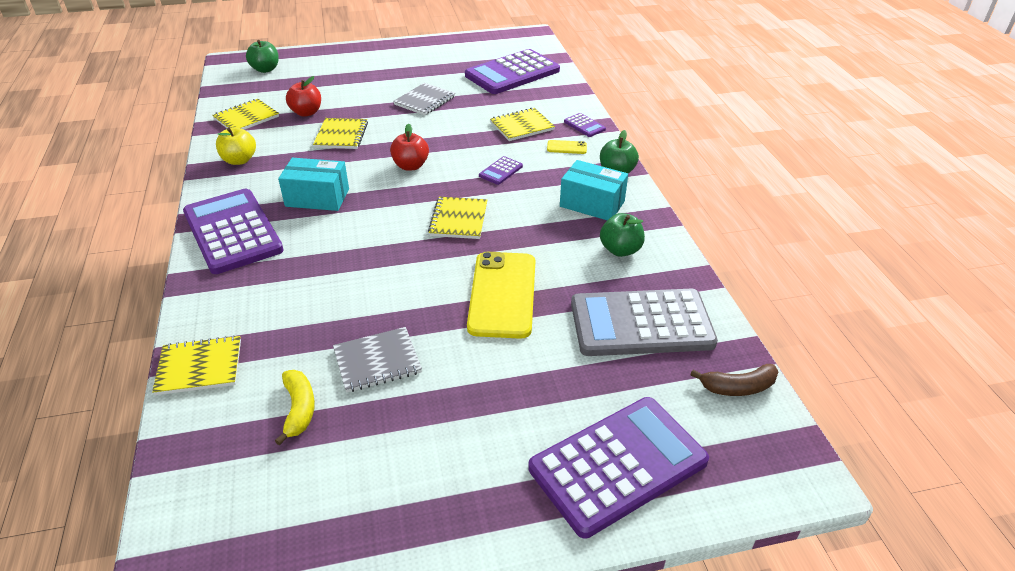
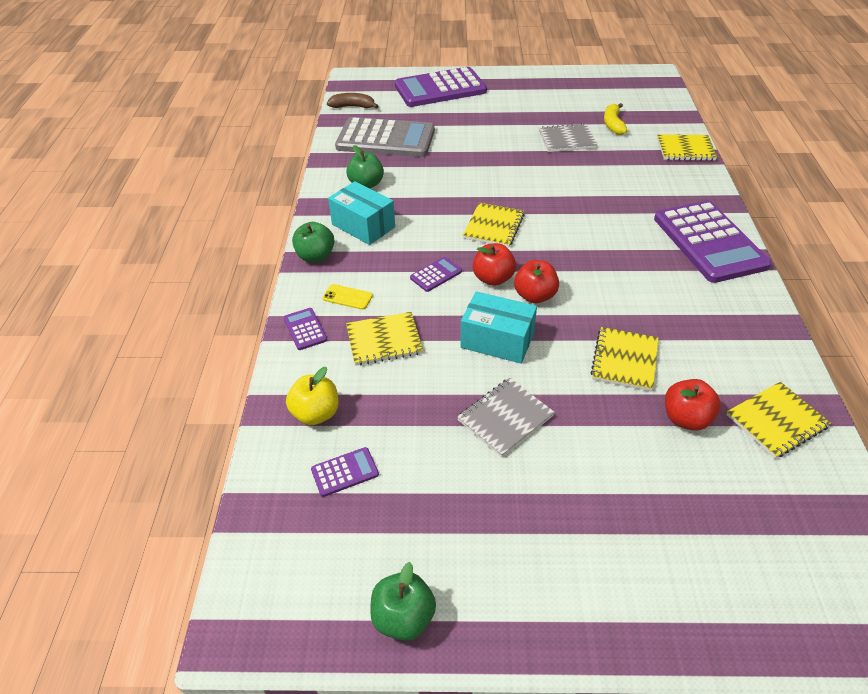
camera: 165 degrees left, 5 degrees up
yellow apple [216,127,256,165] -> yellow apple moved to [286,367,339,425]
green apple [246,40,279,73] -> green apple moved to [370,562,436,641]
turquoise box [278,158,349,211] -> turquoise box moved to [461,291,537,364]
purple calculator [465,49,560,94] -> purple calculator [311,447,379,497], size x0.41
yellow phone [467,252,535,339] -> none
none -> red apple [473,243,516,286]

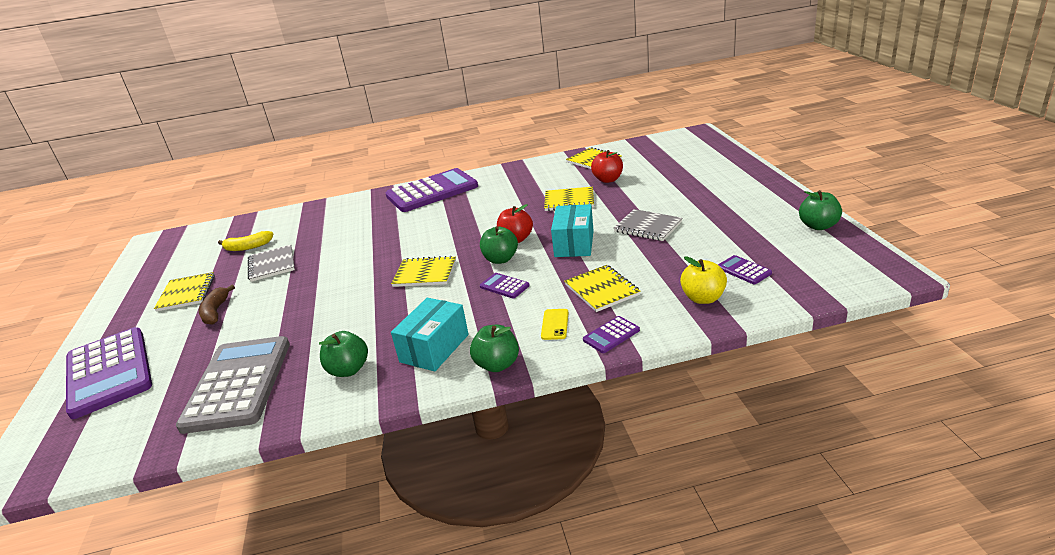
camera: 100 degrees left, 15 degrees down
brown banana [327,93,379,109] -> brown banana moved to [199,285,235,325]
red apple [473,243,516,286] -> green apple [480,226,518,264]
yellow notebook [657,134,717,161] -> yellow notebook moved to [154,272,215,312]

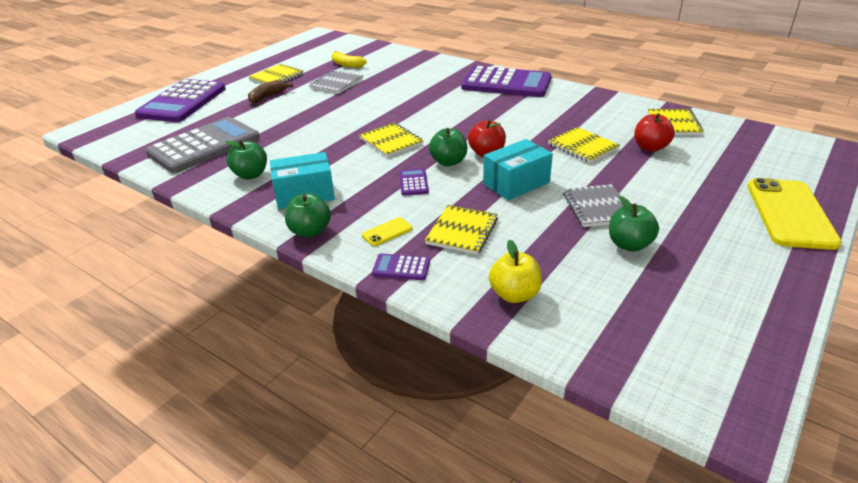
camera: 45 degrees right, 5 degrees up
purple calculator [718,255,772,284] -> none
green apple [799,190,842,230] -> green apple moved to [609,196,659,252]
none -> yellow phone [748,178,842,250]

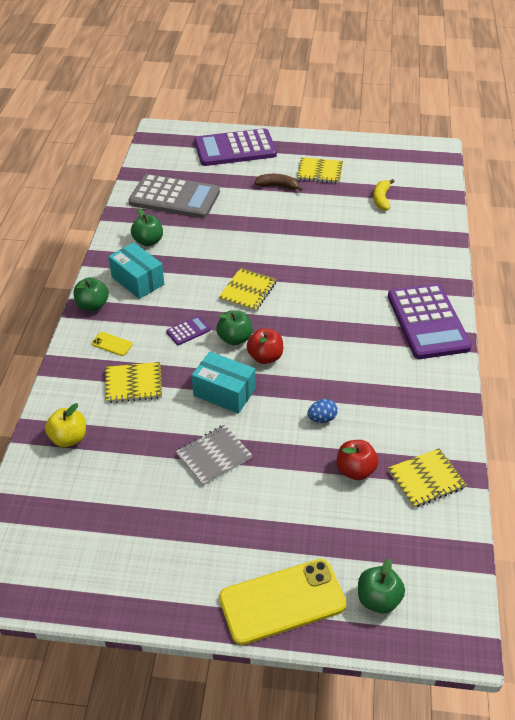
camera: 60 degrees right, 10 degrees up
grey notebook [309,70,363,94] -> none
purple calculator [372,253,430,280] -> none
yellow notebook [548,127,620,163] -> blue egg [307,399,338,423]
green apple [609,196,659,252] -> green apple moved to [358,558,405,614]

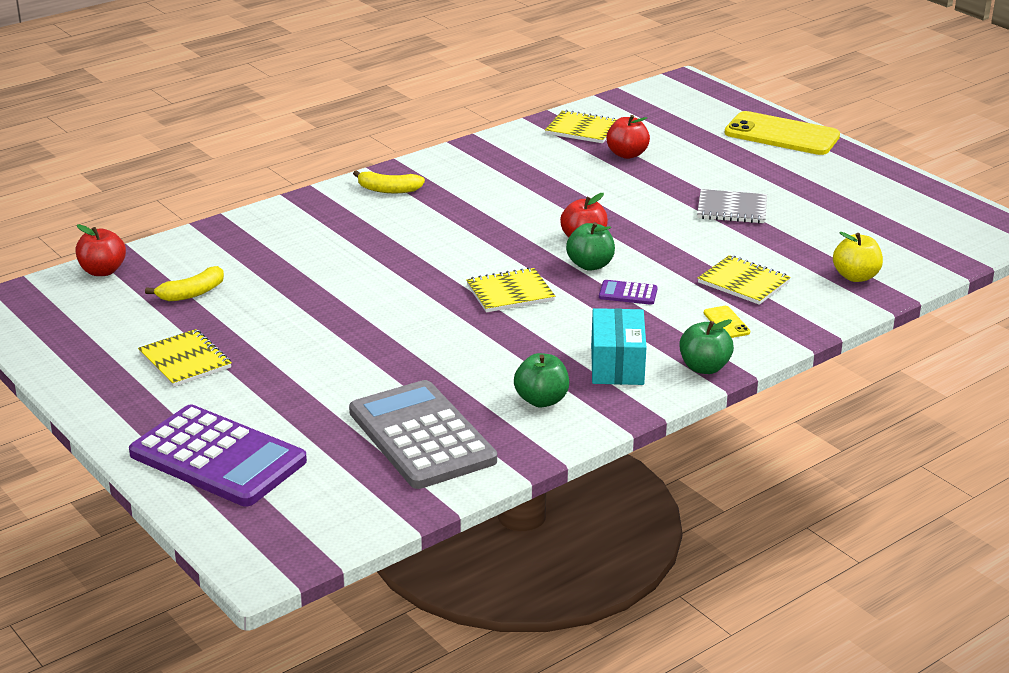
camera: 135 degrees left, 15 degrees down
turquoise box [192,352,255,414] -> none
brown banana [254,174,303,191] -> none
blue egg [307,399,338,423] -> none
green apple [358,558,405,614] -> none
purple calculator [388,284,472,359] -> yellow banana [353,170,425,193]
none -> red apple [76,224,126,276]

